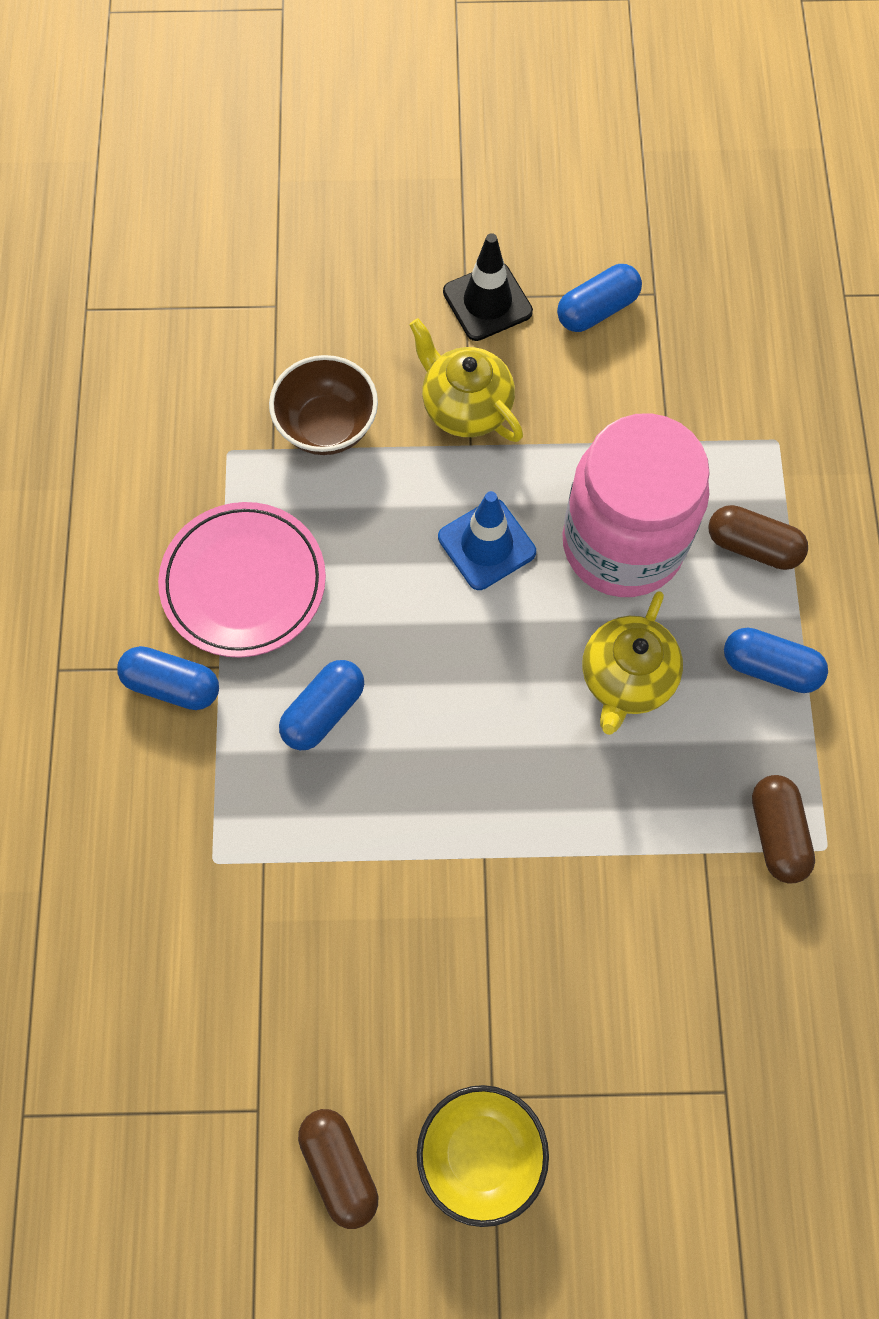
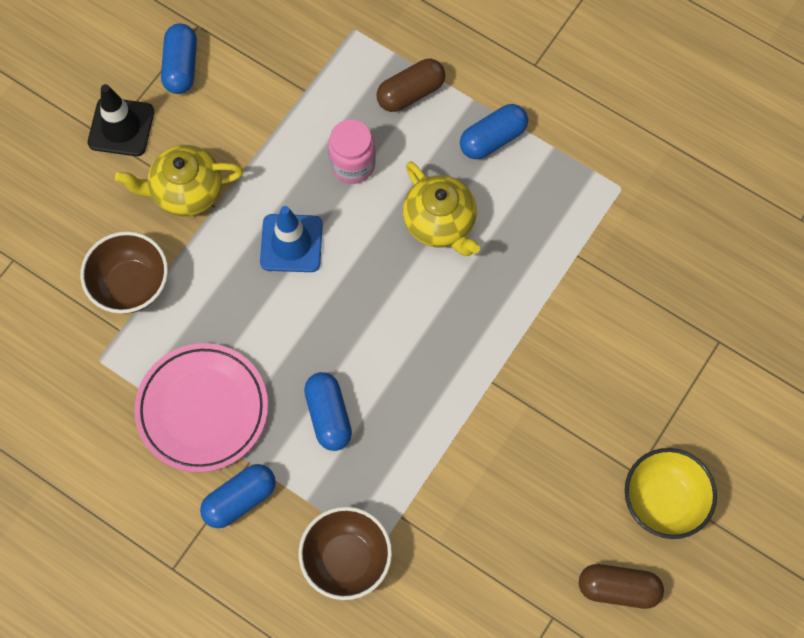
camera: 55 degrees left, 0 degrees up
pink jar [563,413,710,597] -> pink jar [328,119,376,184], size x0.48
brown capsule [752,775,815,884] -> none
none -> brown bowl [298,507,392,600]

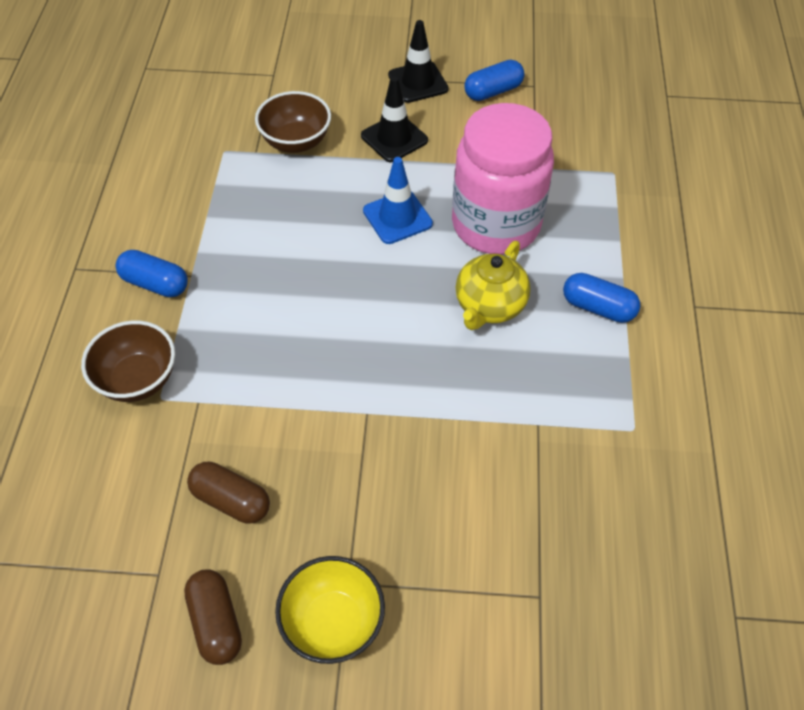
camera: 60 degrees right, 15 degrees down
yellow teapot [115,145,244,216] -> black traffic cone [361,76,428,162]
pink plate [134,343,268,472] -> none
blue capsule [304,372,352,451] -> none
pink jar [328,119,376,184] -> pink jar [452,103,554,255], size x2.08
brown capsule [376,59,445,112] -> brown capsule moved to [187,462,270,523]

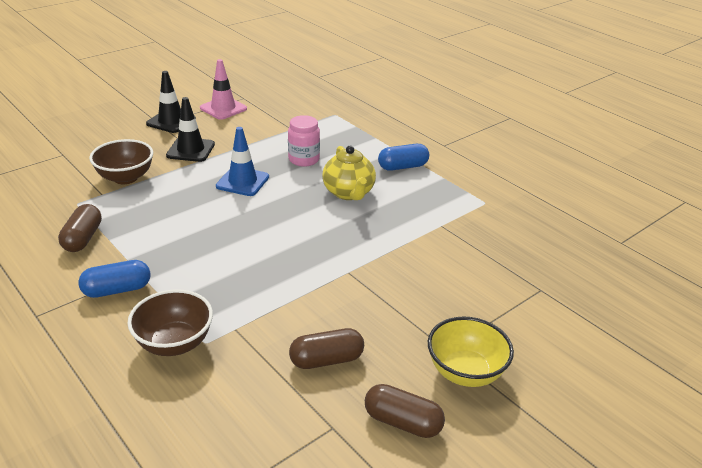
camera: 45 degrees left, 20 degrees down
pink jar [452,103,554,255] -> pink jar [288,115,320,167], size x0.48
blue capsule [464,60,525,101] -> pink traffic cone [200,59,247,120]
none -> brown capsule [58,204,102,252]

